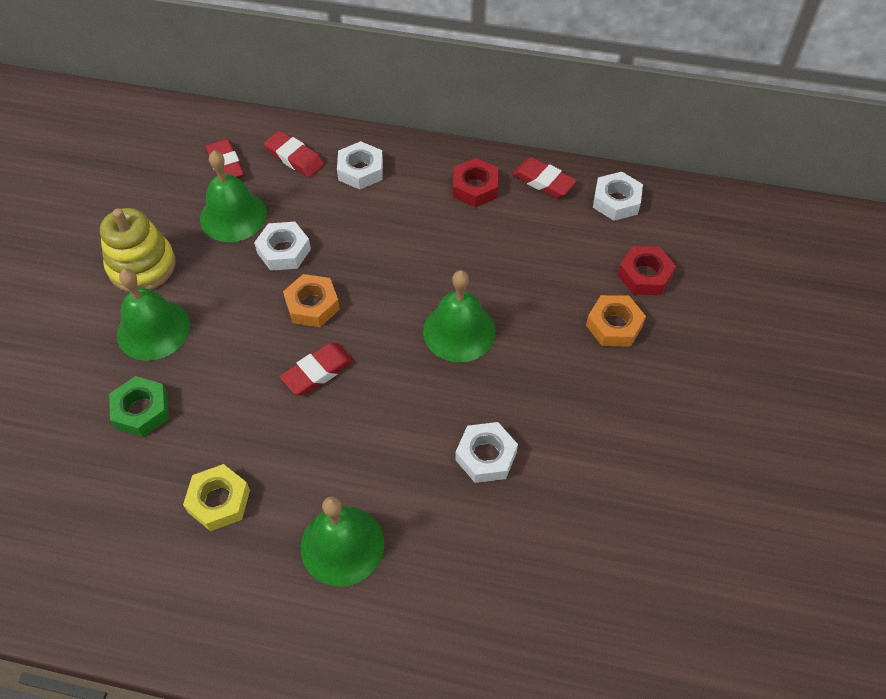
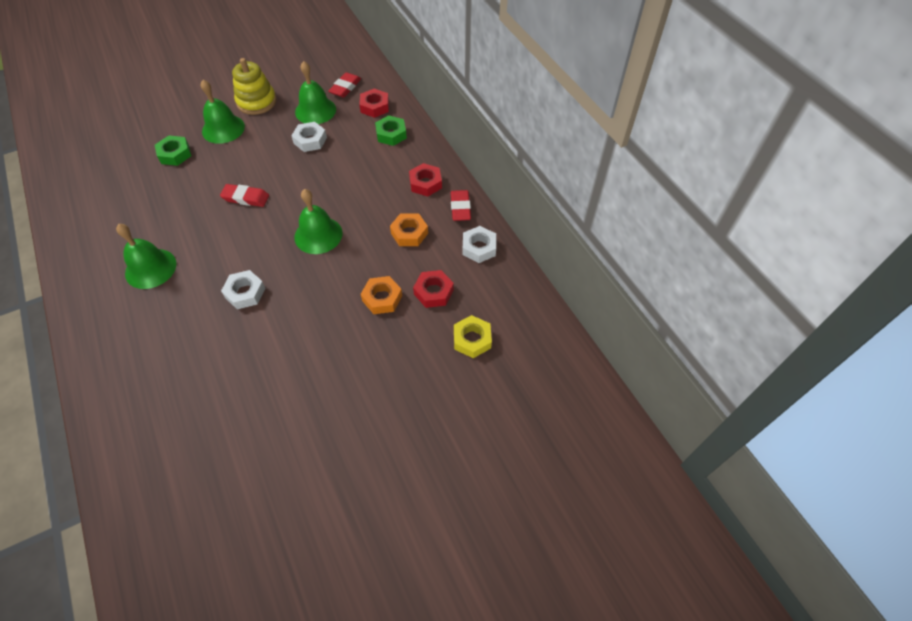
camera: 50 degrees right, 0 degrees up
yellow nut [183,464,250,531] -> yellow nut moved to [454,315,492,358]
red eraser [264,131,324,178] -> red nut [359,88,389,118]
orange nut [283,274,340,327] -> orange nut moved to [390,213,428,246]
white nut [337,141,383,190] -> green nut [375,115,407,146]

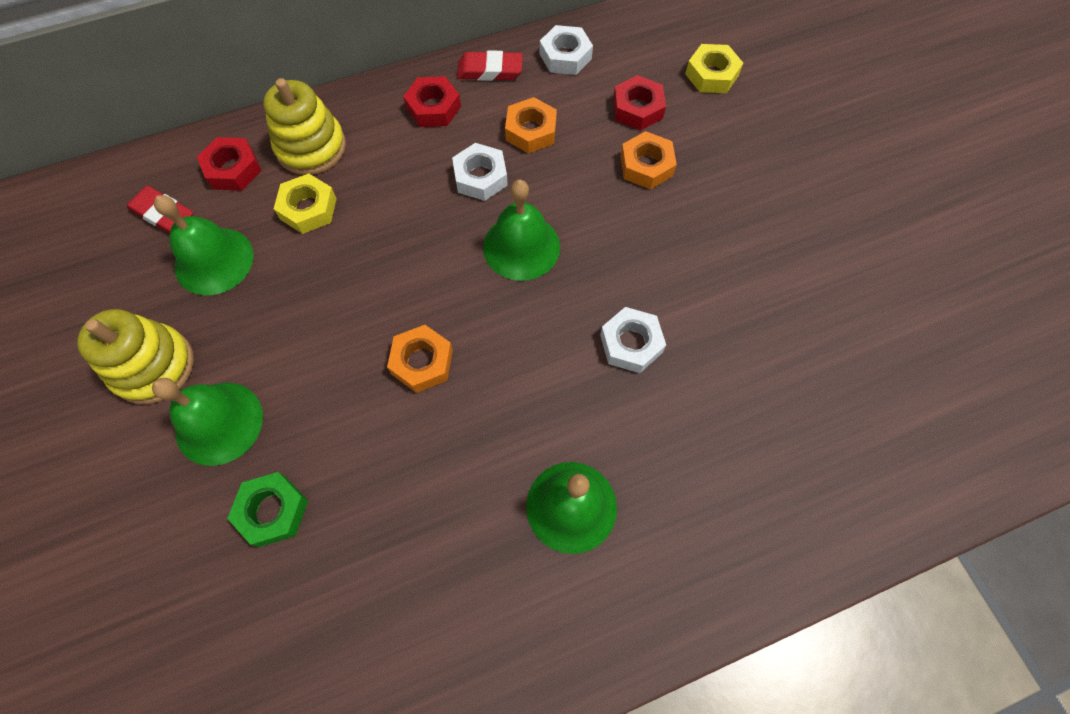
camera: 85 degrees left, 10 degrees up
red eraser [220,184,269,207] -> orange nut [387,325,453,393]
white nut [291,122,327,152] -> white nut moved to [452,143,508,201]
green nut [375,115,407,146] -> yellow stacking toy [263,78,346,175]
none -> yellow nut [274,174,337,234]

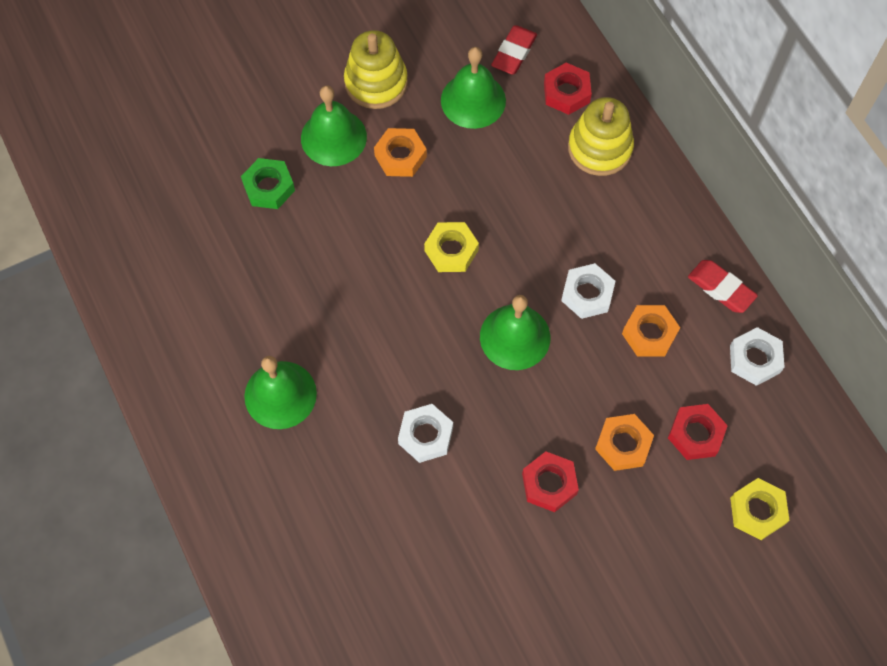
camera: 85 degrees right, 0 degrees up
yellow nut [274,174,337,234] -> yellow nut moved to [424,222,479,272]
orange nut [387,325,453,393] -> orange nut moved to [374,128,427,177]
red nut [403,76,461,127] -> red nut moved to [522,451,579,512]
red eraser [457,50,523,81] -> red eraser turned 45 degrees counterclockwise [688,260,758,313]

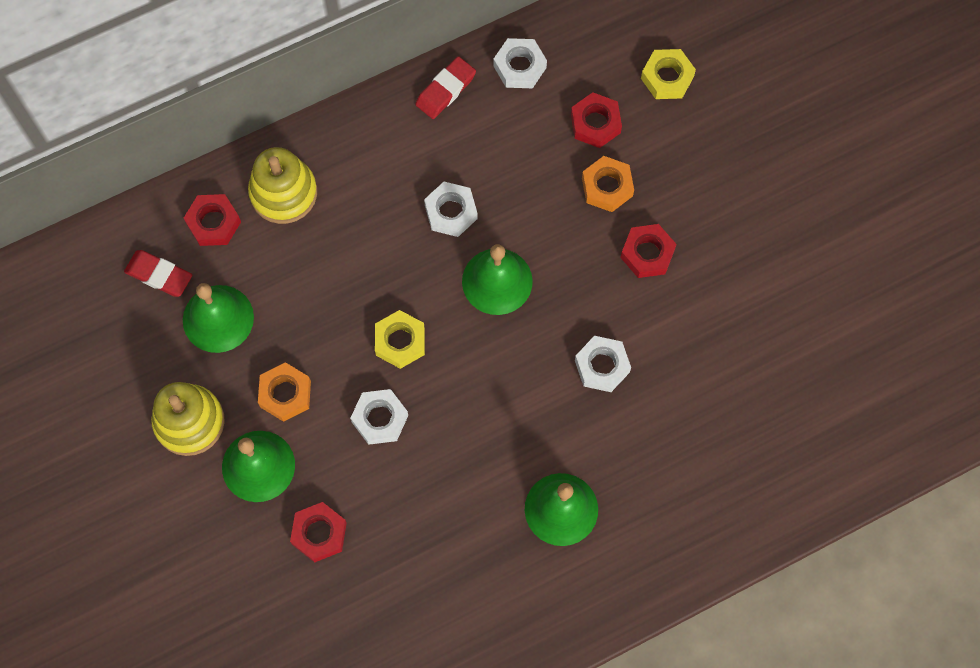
camera: 90 degrees left, 5 degrees up
green nut [241,158,295,209] -> red nut [290,502,347,562]
orange nut [622,305,680,357] -> none
none -> white nut [350,389,408,445]

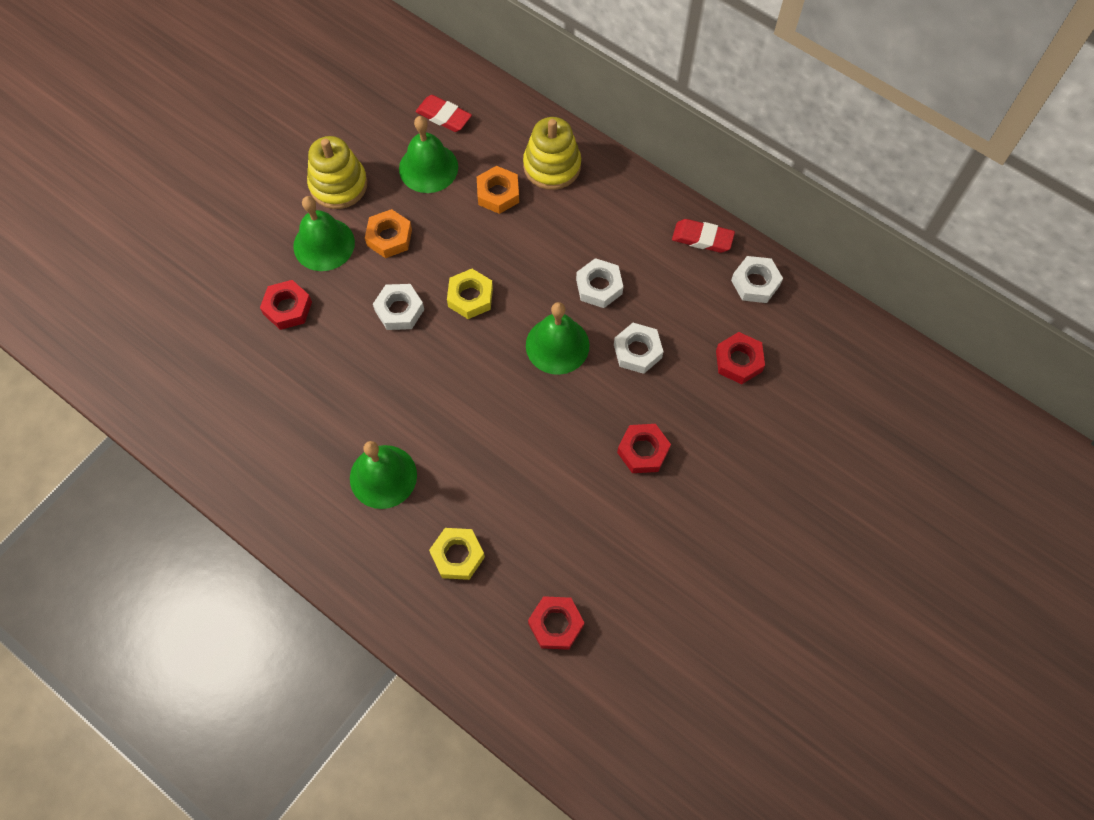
camera: 65 degrees right, 5 degrees down
red eraser [124,250,192,297] -> red eraser turned 60 degrees counterclockwise [415,95,472,132]
red nut [184,194,241,246] -> red nut moved to [528,596,584,650]
white nut [575,336,631,392] -> white nut moved to [614,323,663,374]
orange nut [582,156,634,212] -> orange nut moved to [477,166,519,214]
yellow nut [641,49,696,99] -> yellow nut moved to [429,528,485,580]

